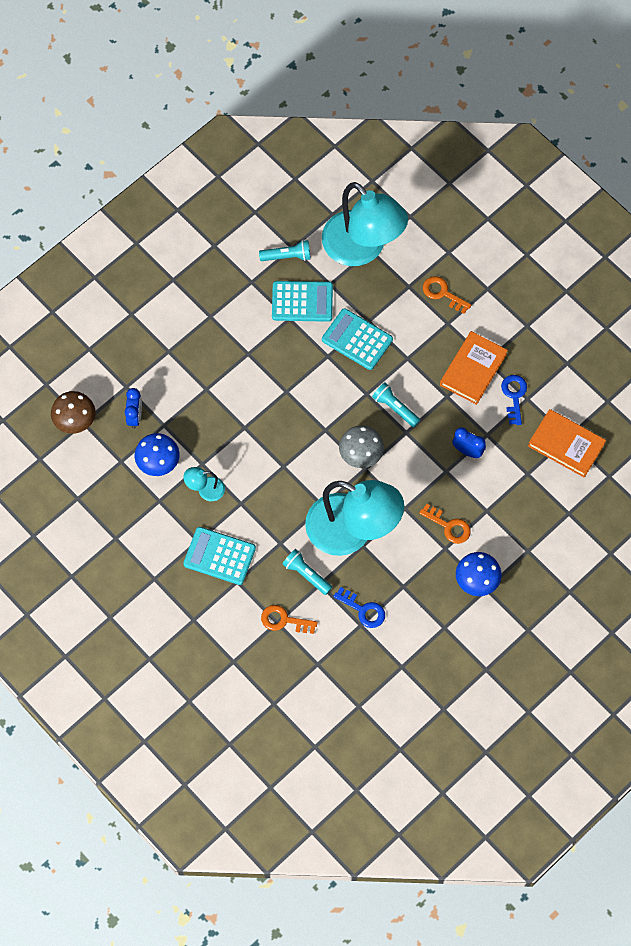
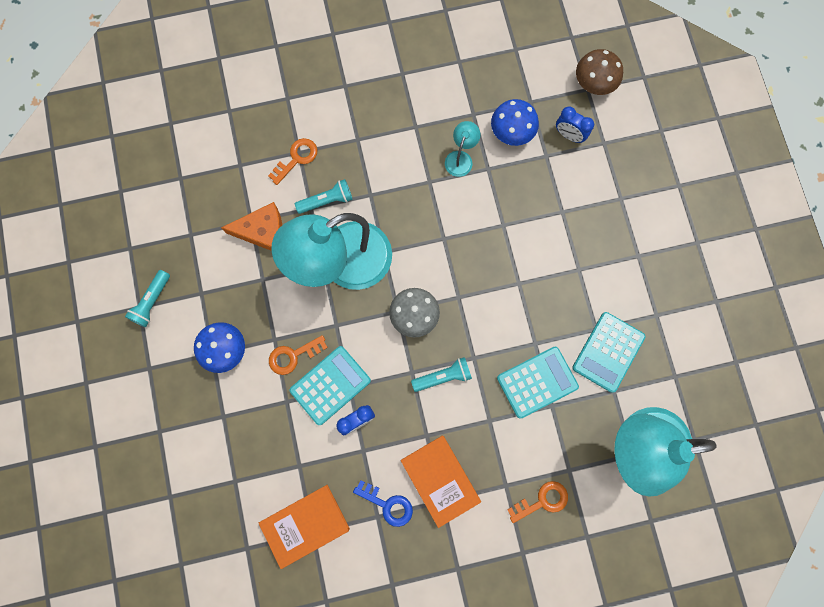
camera: 120 degrees right, 10 degrees up
turquoise calculator [183,527,256,585] -> turquoise calculator moved to [290,346,371,425]
turquoise flashlight [259,240,311,261] -> turquoise flashlight moved to [125,270,170,327]
blue key [333,587,385,628] -> orange cheese [221,202,282,251]

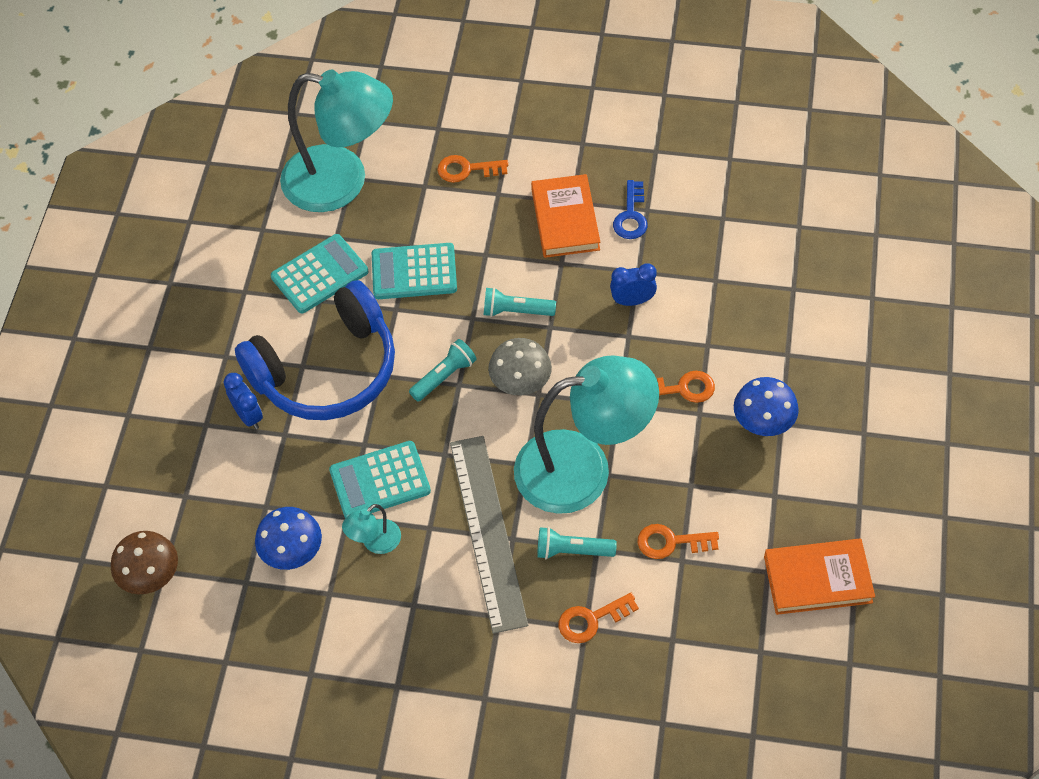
camera: 155 degrees left, 20 degrees down
turquoise flashlight [125,270,170,327] -> turquoise flashlight moved to [409,339,477,402]
orange cheese [221,202,282,251] -> orange key [637,524,719,559]
orange book [258,485,350,569] -> orange book moved to [764,539,875,615]
turquoise calculator [290,346,371,425] -> turquoise calculator moved to [329,441,431,518]
blue key [353,480,413,527] -> blue key turned 135 degrees counterclockwise [613,180,648,239]
blue clock [556,107,594,143] -> blue clock moved to [223,373,263,429]
none -> blue headphones [235,280,395,420]
none -> grey ruler [450,436,528,634]

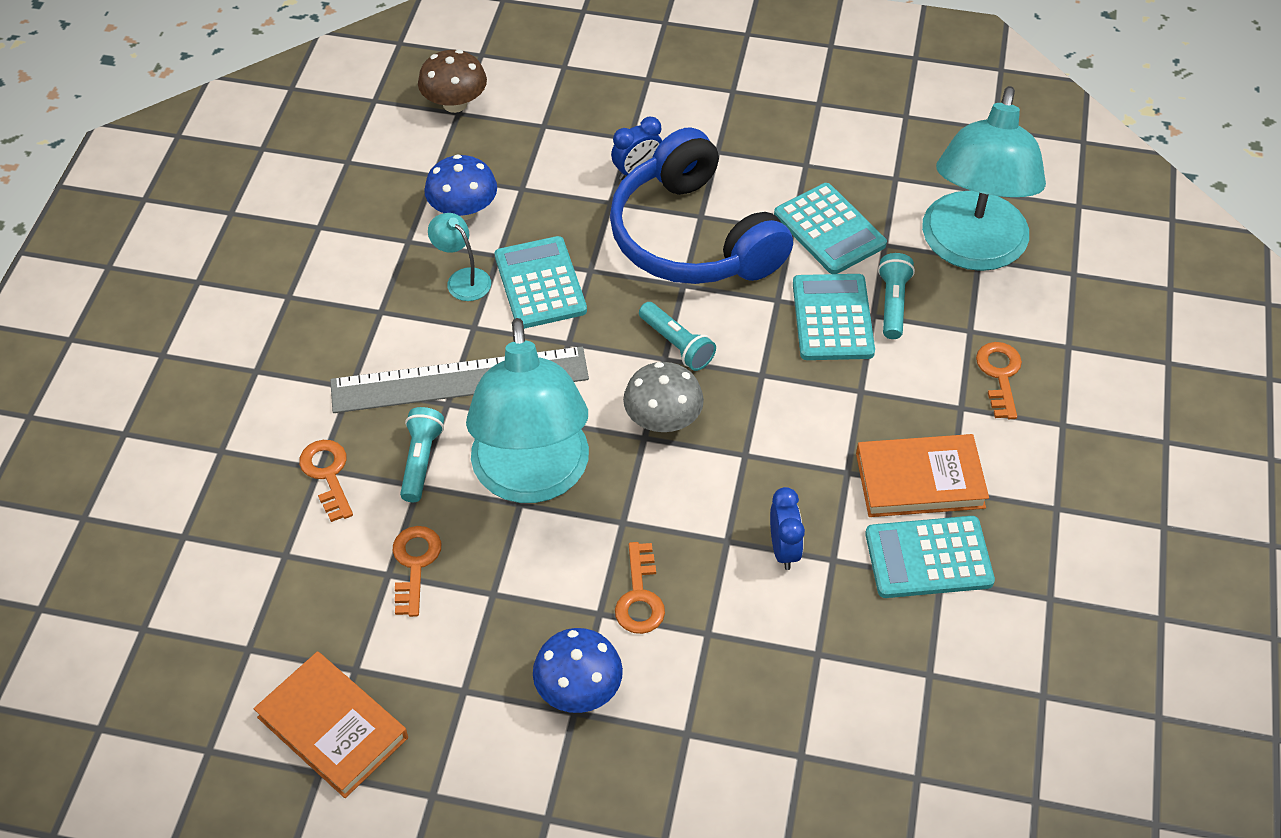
camera: 90 degrees right, 5 degrees down
turquoise flashlight [484,287,556,317] -> turquoise flashlight moved to [878,253,915,339]
blue key [613,180,648,239] -> turquoise calculator [865,516,995,598]
orange book [764,539,875,615] -> orange book turned 45 degrees counterclockwise [254,651,408,798]

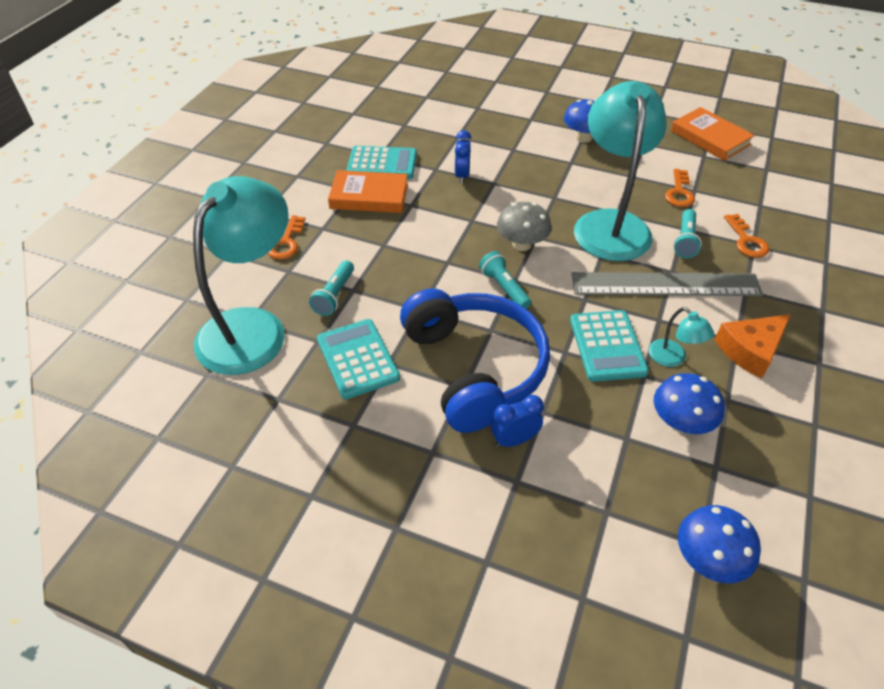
camera: 170 degrees left, 5 degrees down
brown mushroom [418,50,487,113] -> blue mushroom [678,505,761,583]
orange key [615,542,665,634] -> none
turquoise calculator [793,274,875,360] -> none
none -> orange cheese [715,314,791,379]

